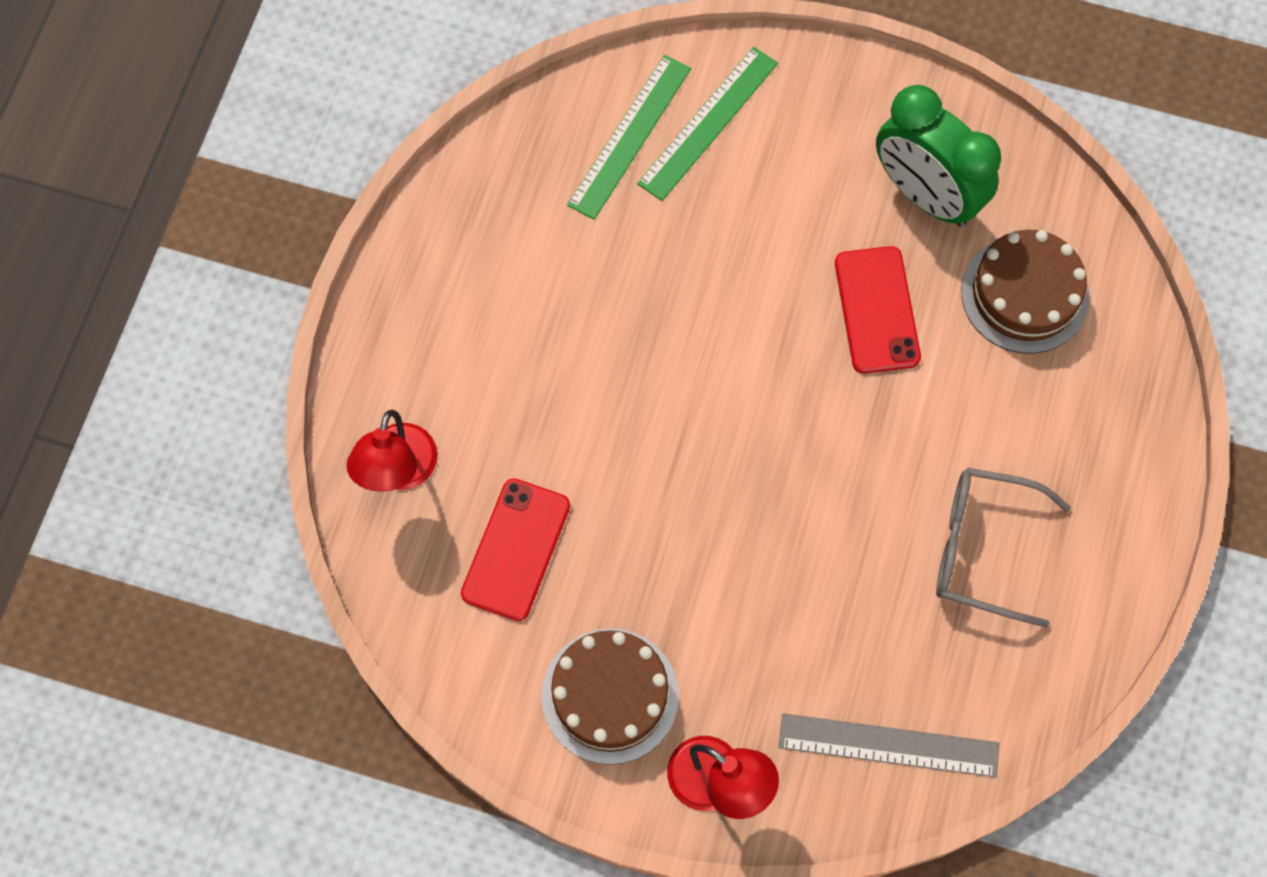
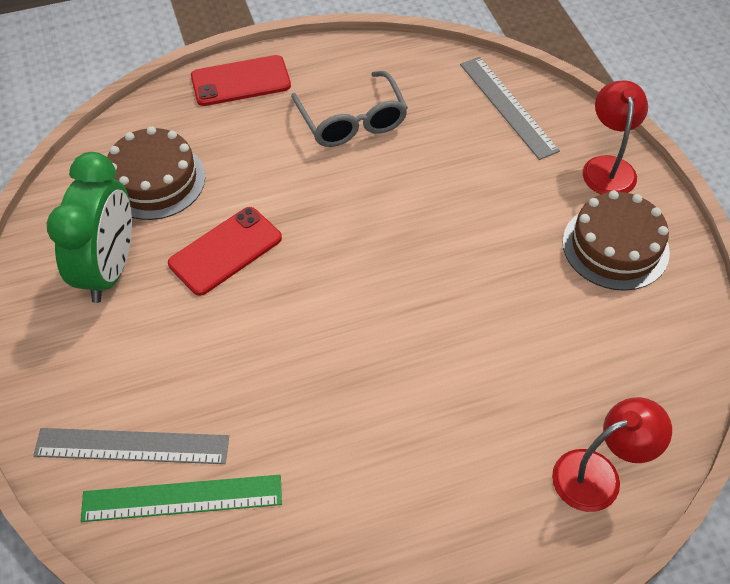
camera: 125 degrees left, 15 degrees down
red phone [461,478,570,621] -> red phone moved to [191,55,291,106]
green ruler [637,47,778,201] -> grey ruler [33,428,229,464]

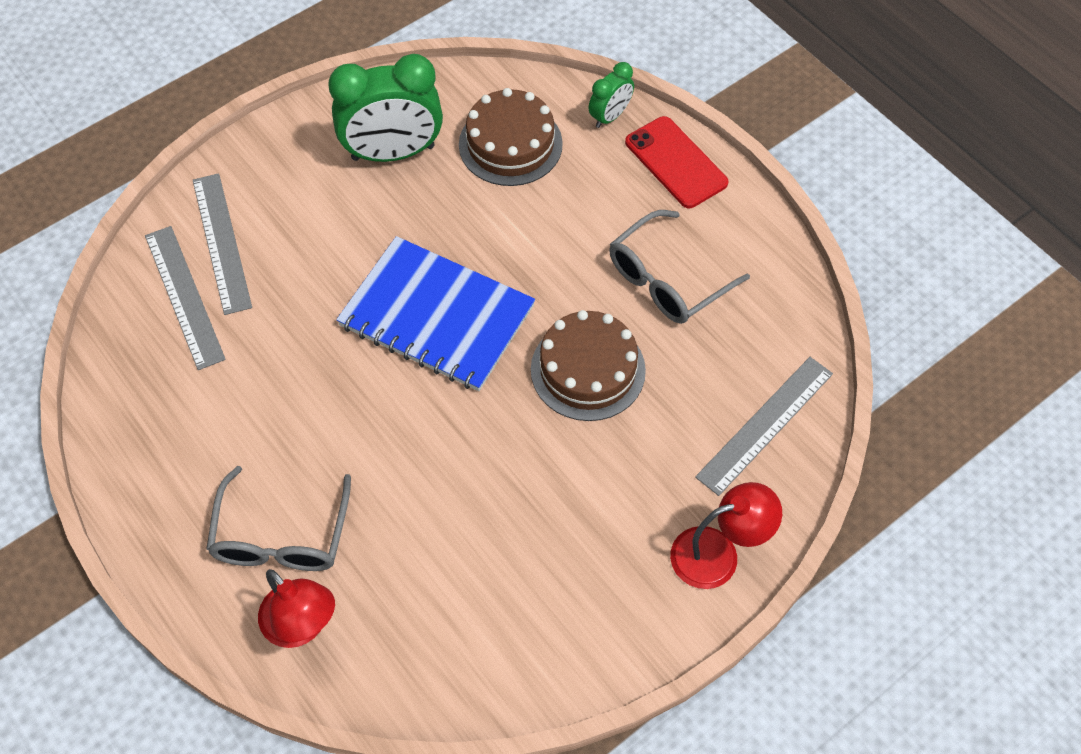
camera: 70 degrees right, 5 degrees up
green ruler [81,475,282,522] -> grey ruler [145,226,226,370]
red phone [168,207,282,296] -> none
brown cake [562,190,670,291] -> brown cake moved to [531,310,646,421]
none -> grey glasses [206,466,351,571]
none -> blue notebook [336,236,535,391]
none -> green clock [589,62,634,128]

